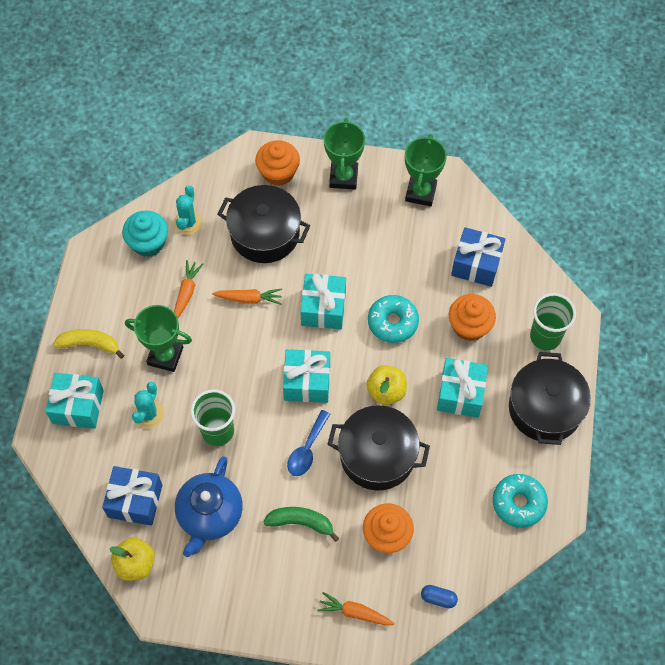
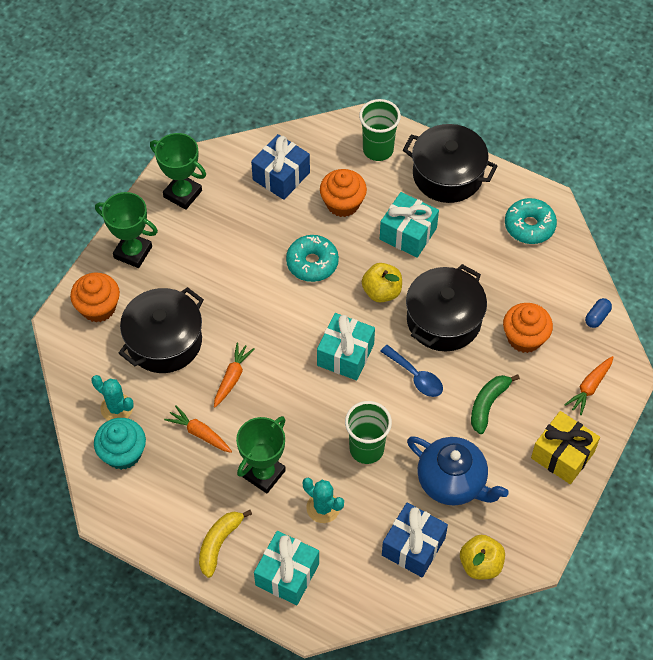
camera: 70 degrees left, 5 degrees down
turquoise gift [300,274,346,329] -> none
none -> yellow gift [531,411,600,484]

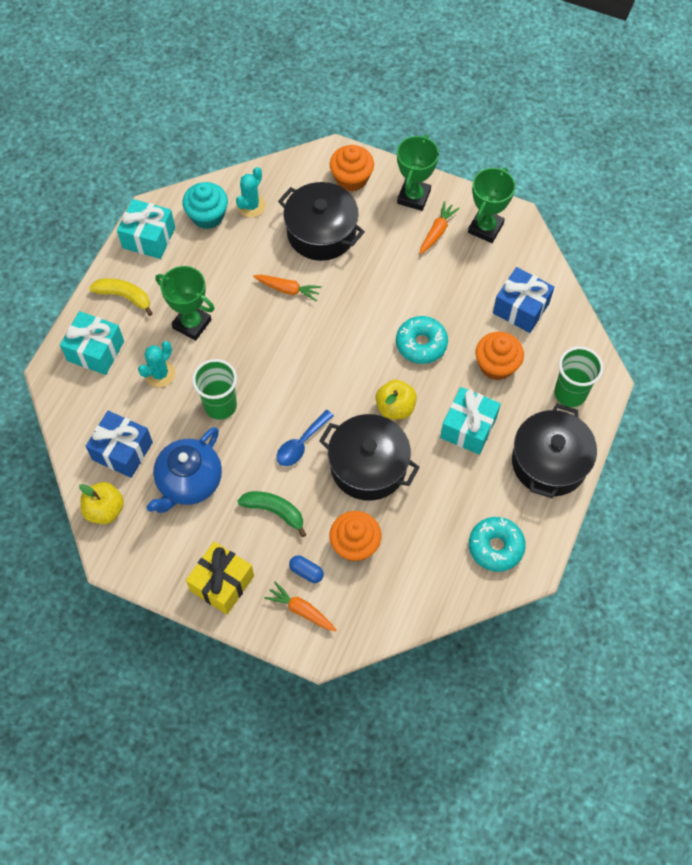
camera: 85 degrees right, 5 degrees up
orange carrot [164,405,232,453] -> orange carrot moved to [420,201,460,255]
turquoise gift [317,313,375,380] -> turquoise gift moved to [117,199,175,259]
blue capsule [585,298,612,328] -> blue capsule moved to [289,555,324,583]

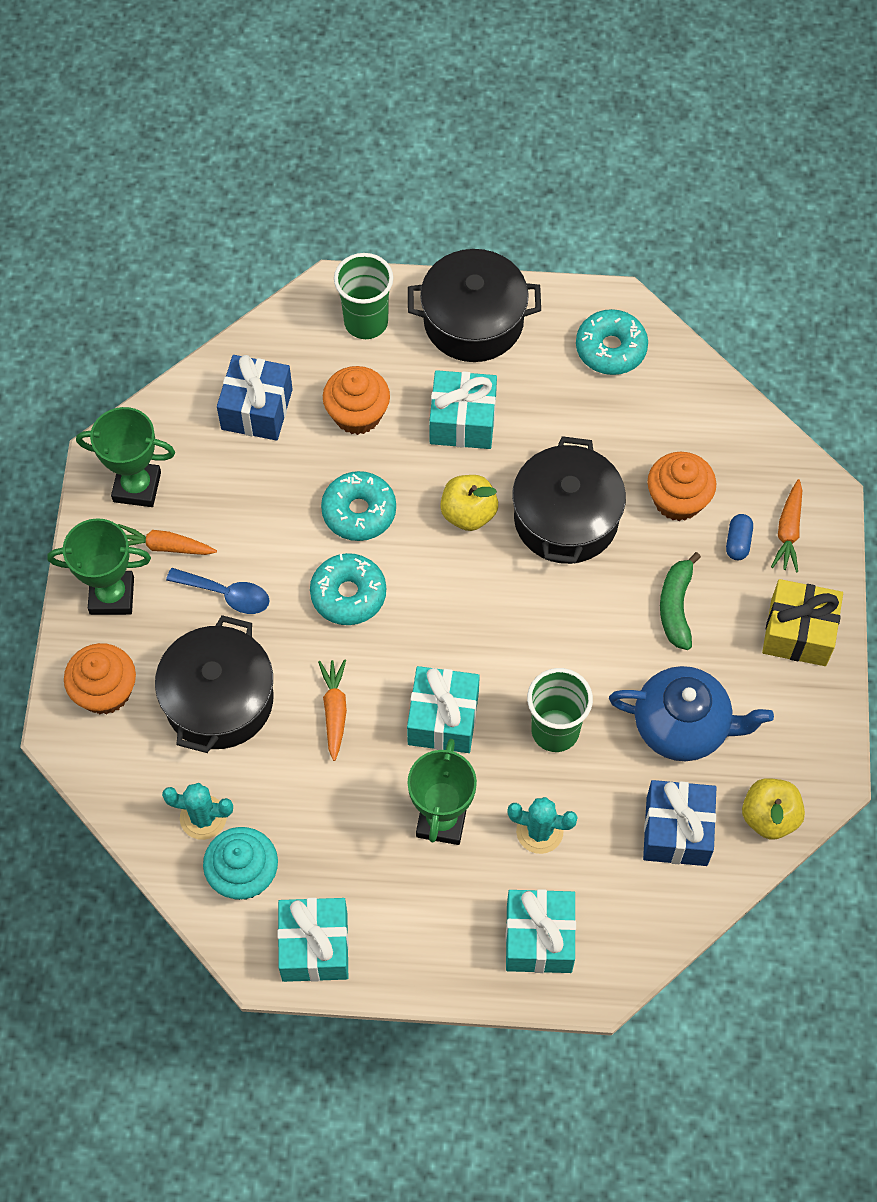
camera: 110 degrees left, 0 degrees up
yellow banana [89,278,153,316] -> none
blue spoon [276,410,334,466] -> blue spoon moved to [166,568,270,614]
none -> turquoise donut [310,553,386,625]
none -> turquoise gift [407,666,480,753]

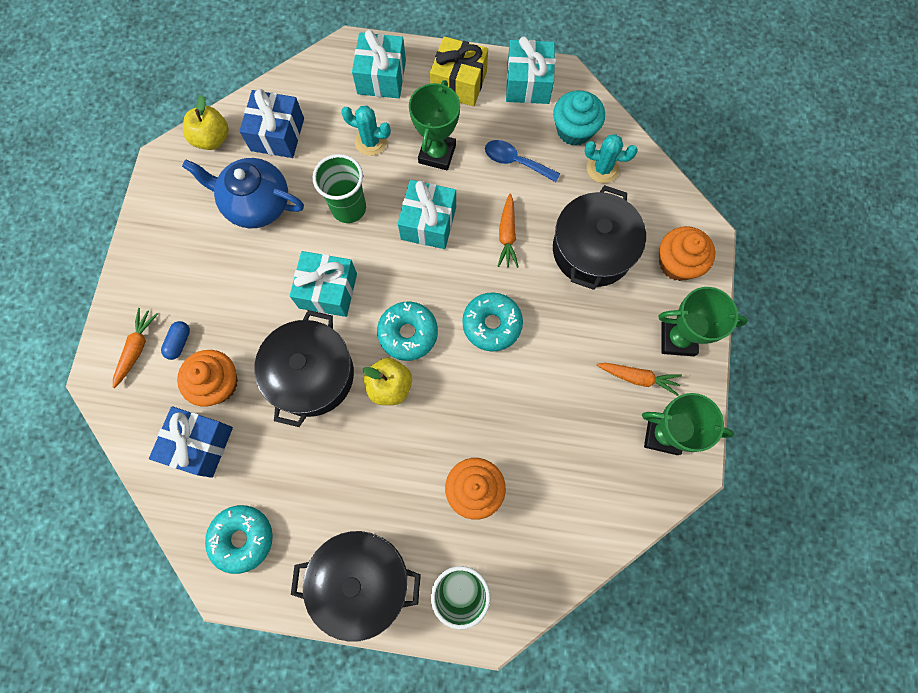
camera: 175 degrees left, 10 degrees up
blue spoon [166,568,270,614] -> blue spoon moved to [485,140,560,182]
blue gift [217,355,293,441] -> blue gift moved to [149,406,233,478]
turquoise donut [321,471,396,541] -> turquoise donut moved to [377,302,438,361]
turquoise gift [429,370,497,449] -> turquoise gift moved to [290,251,357,317]
green banana [660,552,701,650] -> none
yellow gift [762,579,843,666] -> yellow gift moved to [430,36,488,106]

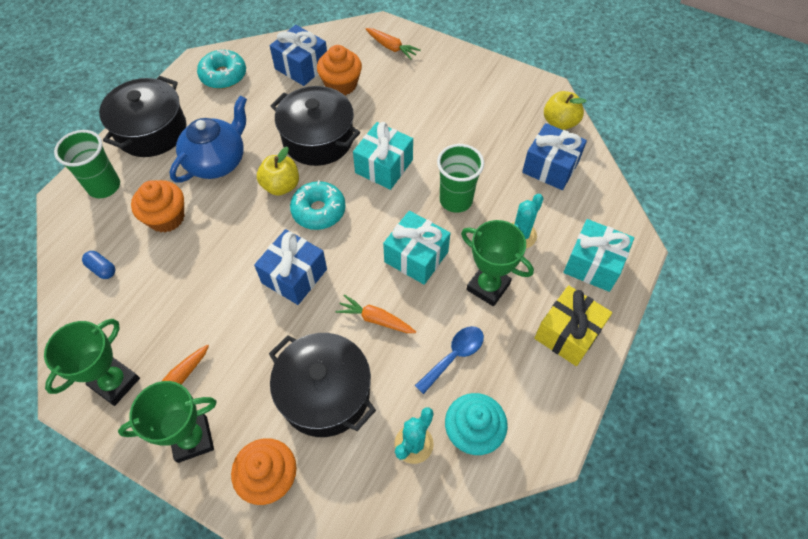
camera: 110 degrees right, 15 degrees down
blue capsule [161,321,190,360] -> blue capsule moved to [82,251,115,279]
blue teapot [182,158,304,228] -> blue teapot moved to [170,96,247,183]
turquoise donut [462,292,523,352] -> blue gift [254,229,327,305]
turquoise gift [506,37,555,104] -> none
green trophy [658,287,748,356] -> green trophy turned 45 degrees clockwise [118,381,217,463]

